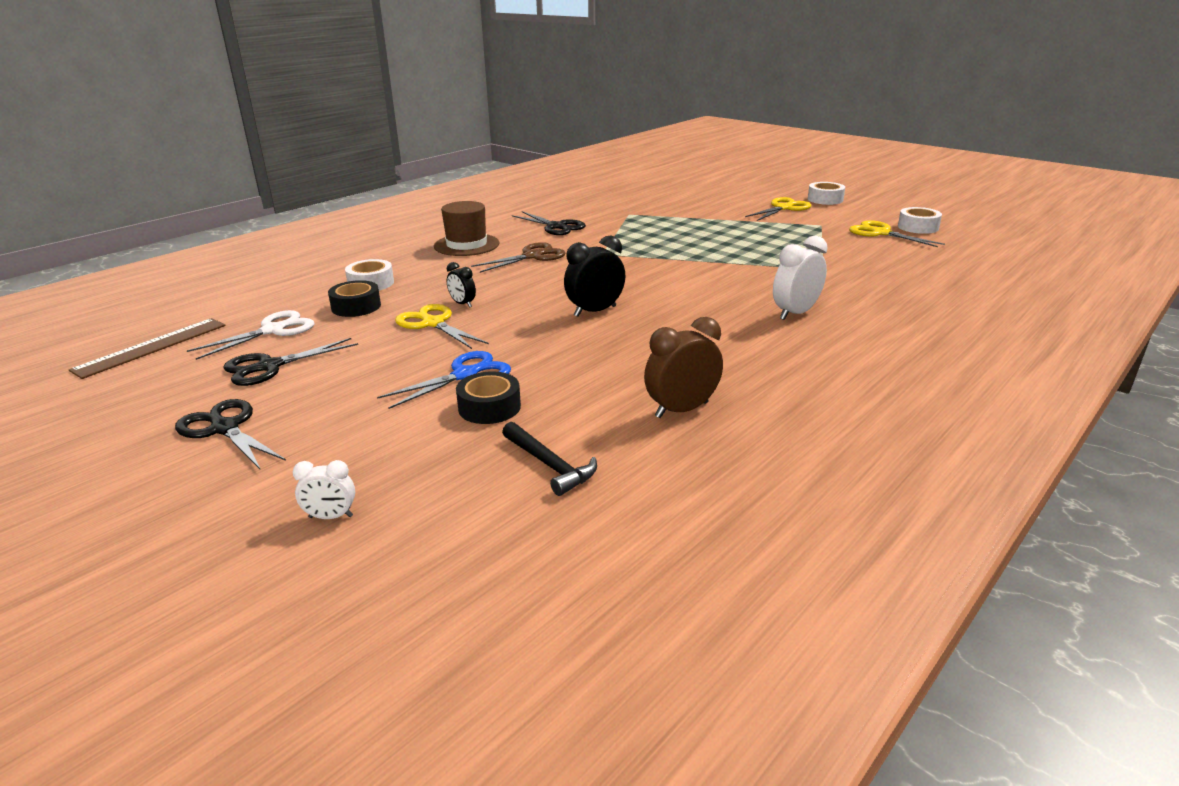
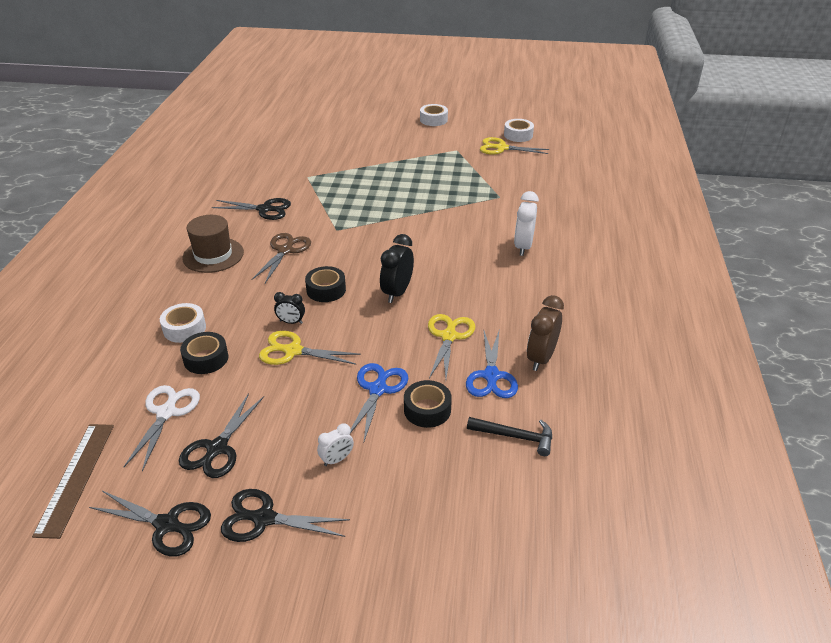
camera: 35 degrees left, 10 degrees up
white clock [293,460,355,519] -> white clock moved to [317,423,354,466]
yellow scissors [745,197,812,221] -> yellow scissors moved to [428,314,475,379]
none -> black scissors [89,491,211,557]
none -> black tape [305,266,346,302]
none -> blue scissors [466,328,518,398]

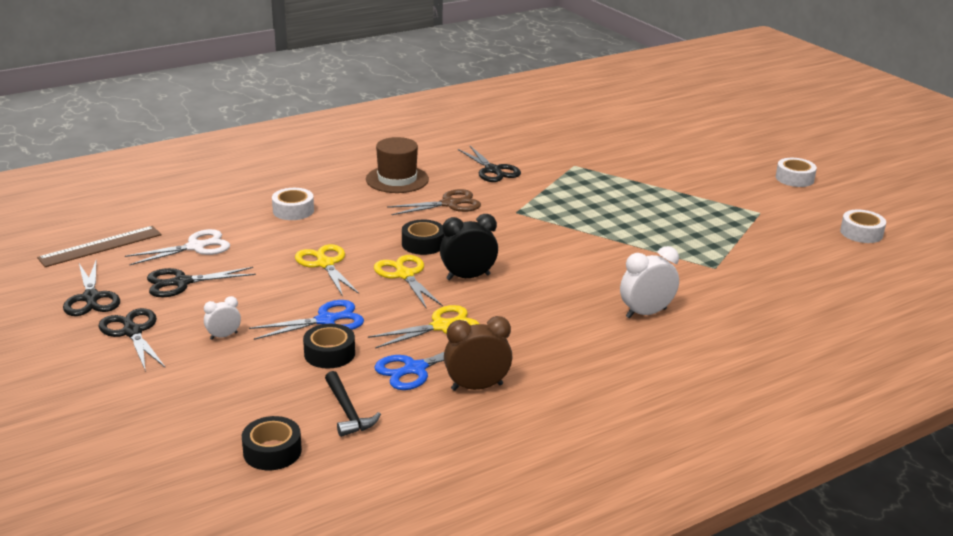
camera: 50 degrees right, 10 degrees down
black tape [180,332,228,374] -> black tape moved to [242,416,302,470]
black clock [274,292,305,324] -> none
white clock [317,423,354,466] -> white clock turned 135 degrees clockwise [204,296,241,340]
yellow scissors [480,137,549,155] -> yellow scissors moved to [374,255,443,308]

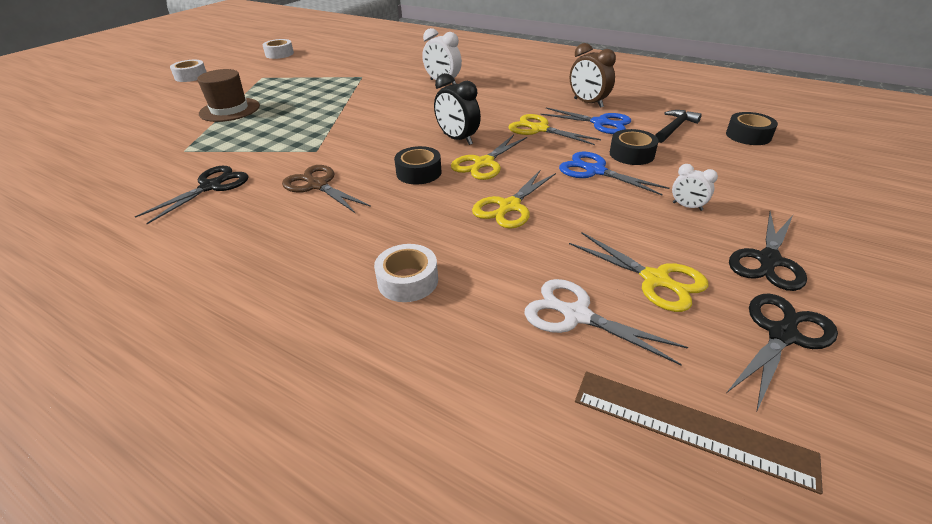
camera: 115 degrees left, 10 degrees up
black scissors [147,267,256,297] -> yellow scissors [569,232,708,312]
brown hat [366,137,429,193] -> brown hat moved to [197,69,260,122]

